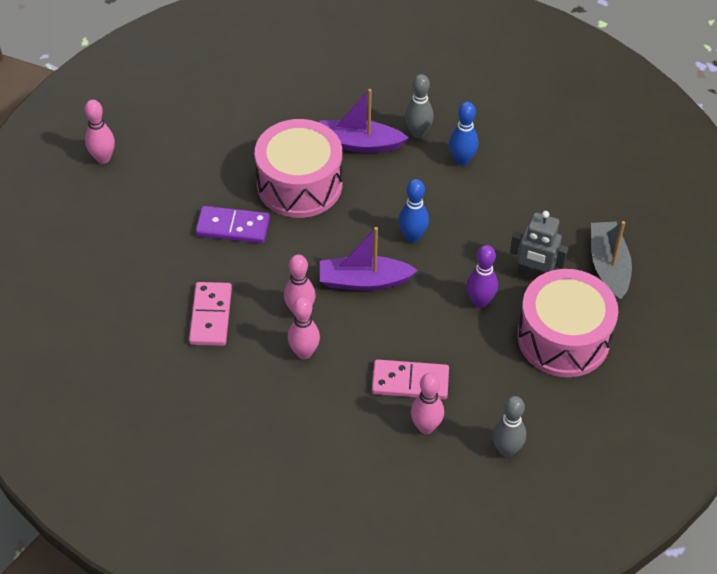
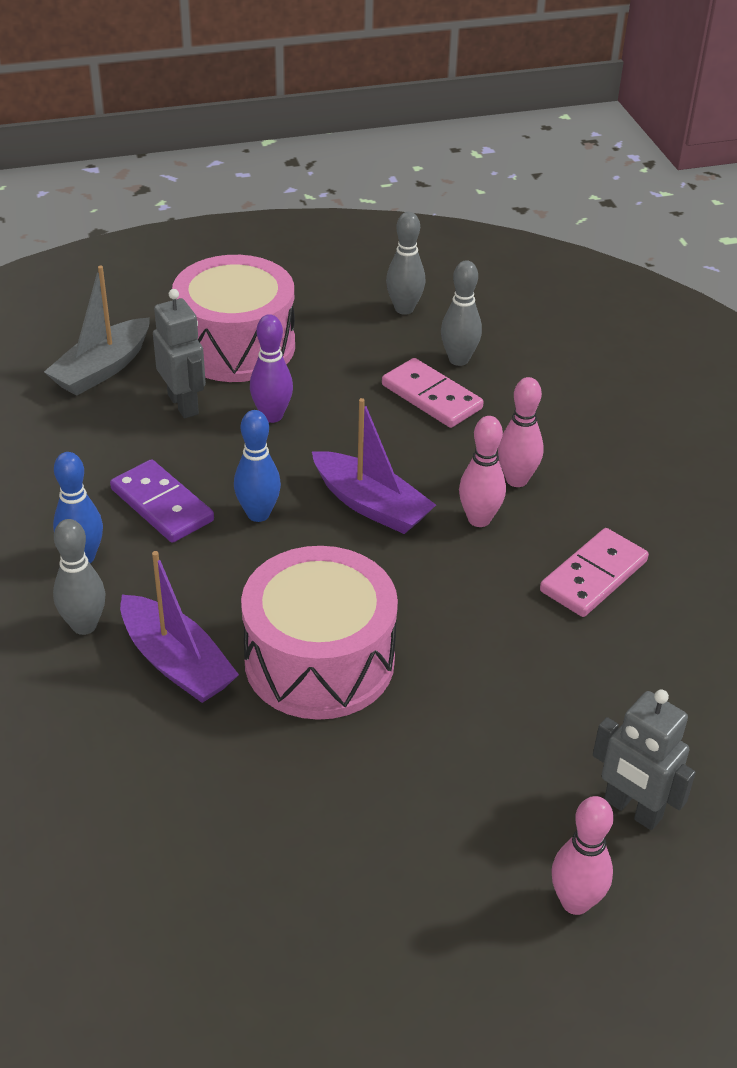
camera: 140 degrees left, 10 degrees down
purple domino [195,206,270,243] -> purple domino moved to [110,459,214,543]
pink bowling pin [411,373,444,434] -> grey bowling pin [441,260,482,366]
none -> grey robot [593,690,696,830]

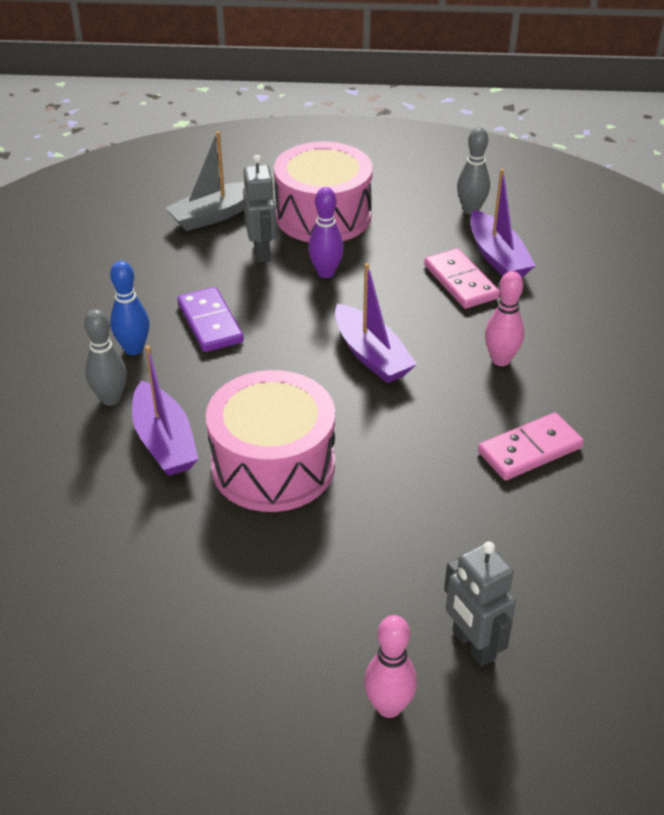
camera: 20 degrees right, 0 degrees up
blue bowling pin [234,410,281,522] -> none
grey bowling pin [441,260,482,366] -> purple boat [470,169,536,277]
pink bowling pin [459,416,506,527] -> none

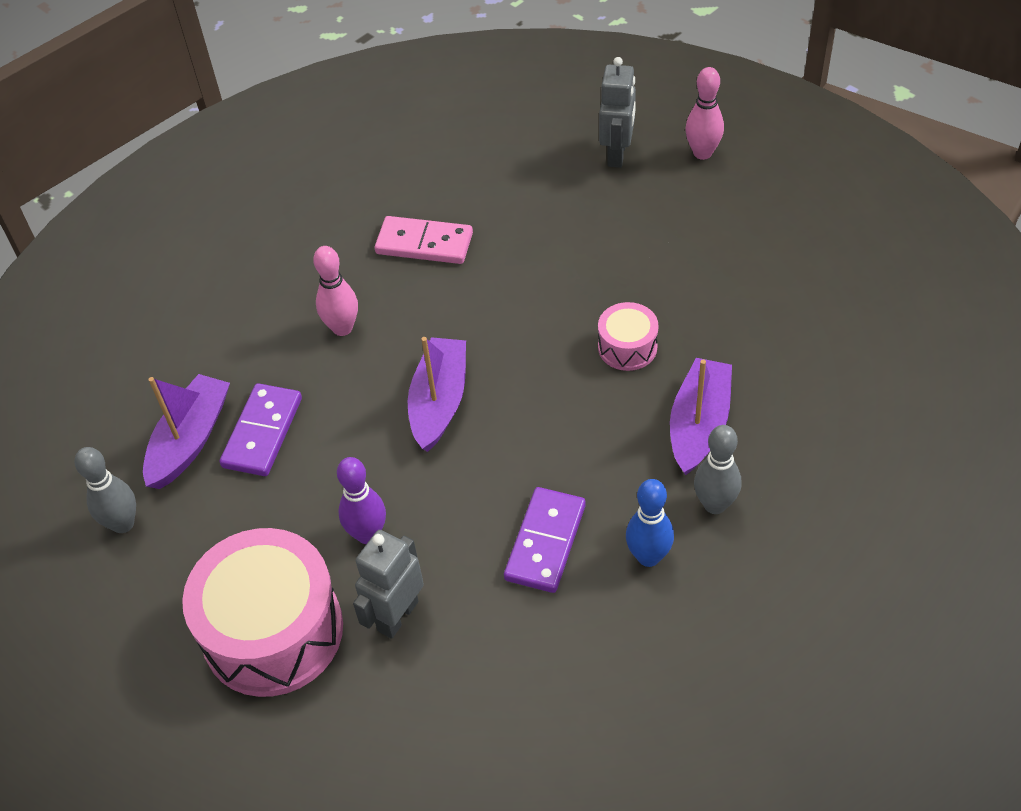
camera: 135 degrees left, 10 degrees up
grey boat [165,131,245,231] -> none
pink drum [206,370,335,512] -> pink drum [598,302,659,371], size x0.48
pink domino [424,248,500,309] -> purple domino [220,383,302,476]

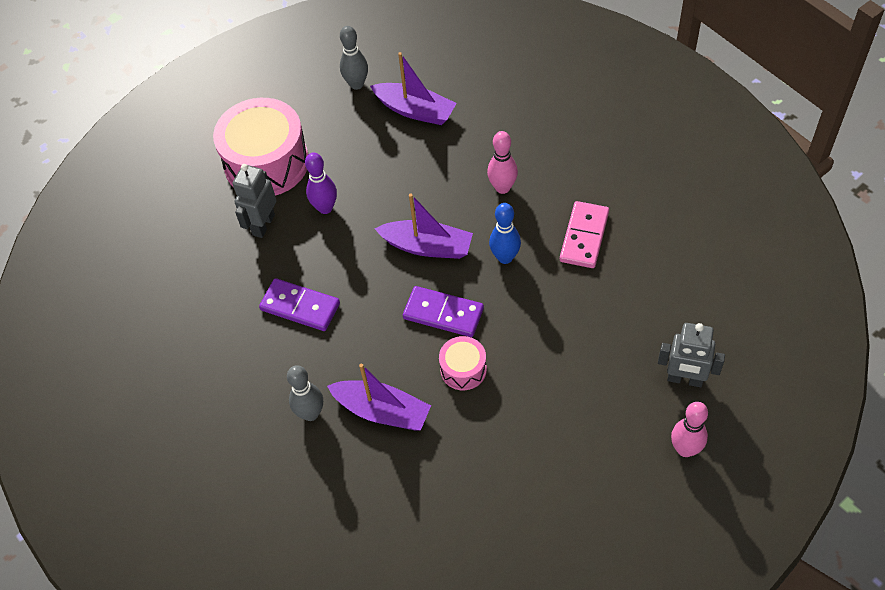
camera: 95 degrees right, 5 degrees up
purple domino [220,383,302,476] -> purple domino moved to [403,286,484,337]
grey robot [353,530,424,639] -> grey robot turned 105 degrees counterclockwise [233,164,277,238]
blue bowling pin [626,479,674,567] -> blue bowling pin moved to [489,203,521,264]

